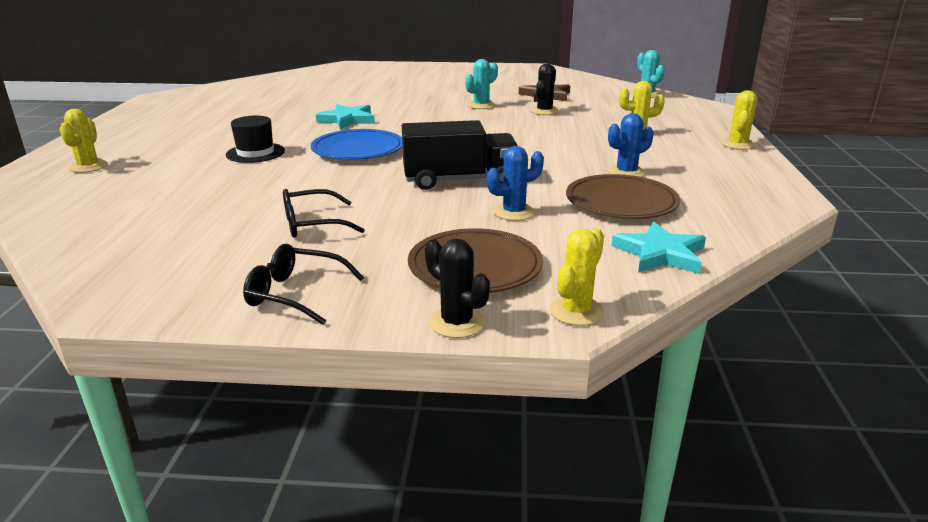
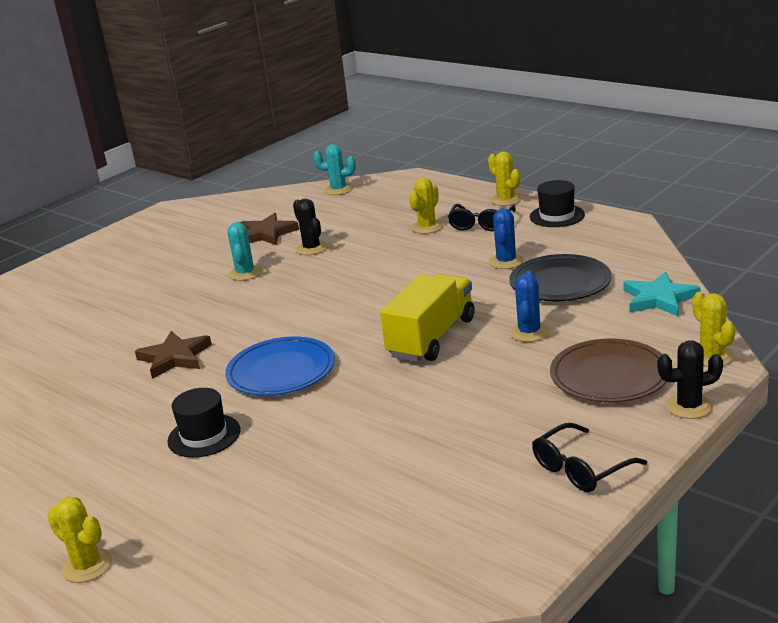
camera: 50 degrees left, 0 degrees up
black glasses [283,189,365,238] -> black glasses moved to [448,204,516,231]
turquoise star [316,104,375,129] -> brown star [135,331,212,379]
black truck [402,120,518,190] -> yellow truck [380,274,475,362]
brown plate [566,174,680,219] -> black plate [509,254,611,301]
none -> black hat [530,180,585,227]

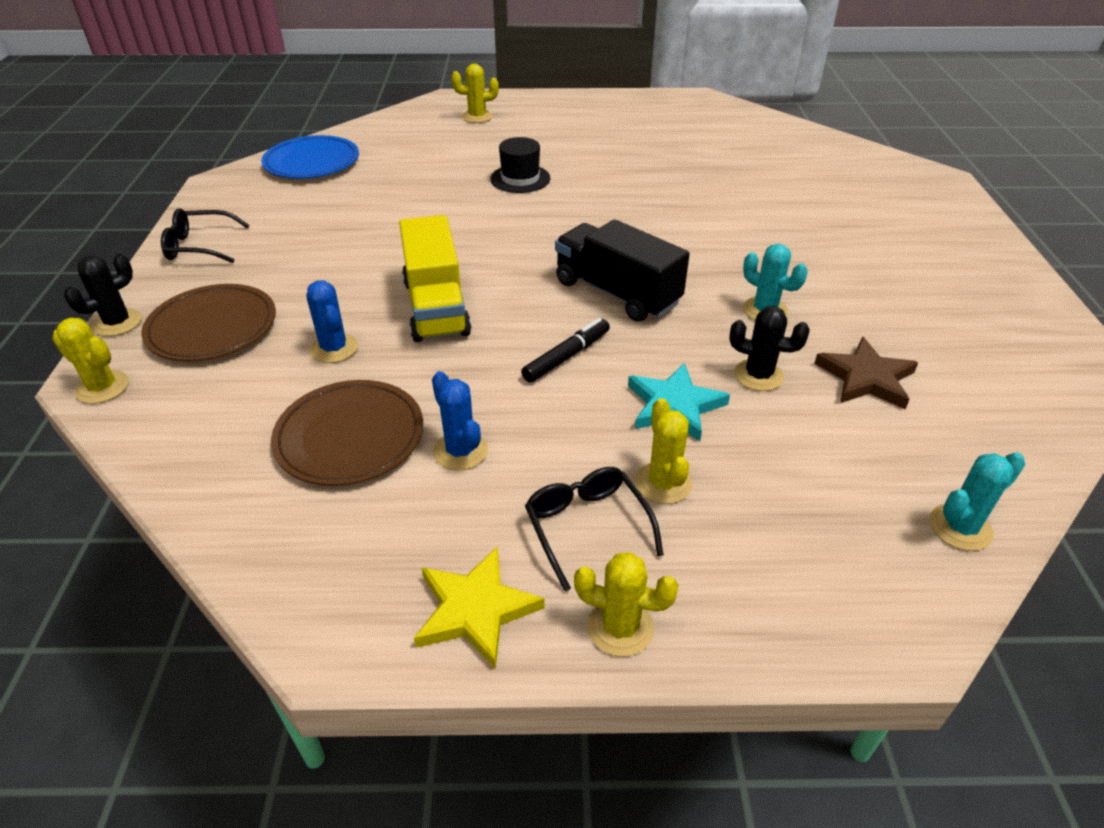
camera: 135 degrees right, 15 degrees up
brown star [135,331,212,379] -> none
blue plate [225,337,335,396] -> blue plate moved to [261,135,359,179]
black plate [509,254,611,301] -> brown plate [271,380,423,486]
black hat [530,180,585,227] -> yellow star [414,546,545,670]
black glasses [532,423,647,492] -> black glasses turned 105 degrees counterclockwise [161,208,250,263]
turquoise star [623,272,701,317] -> turquoise star moved to [628,363,730,441]
none -> black marker [521,318,610,383]
none -> black truck [555,219,690,322]

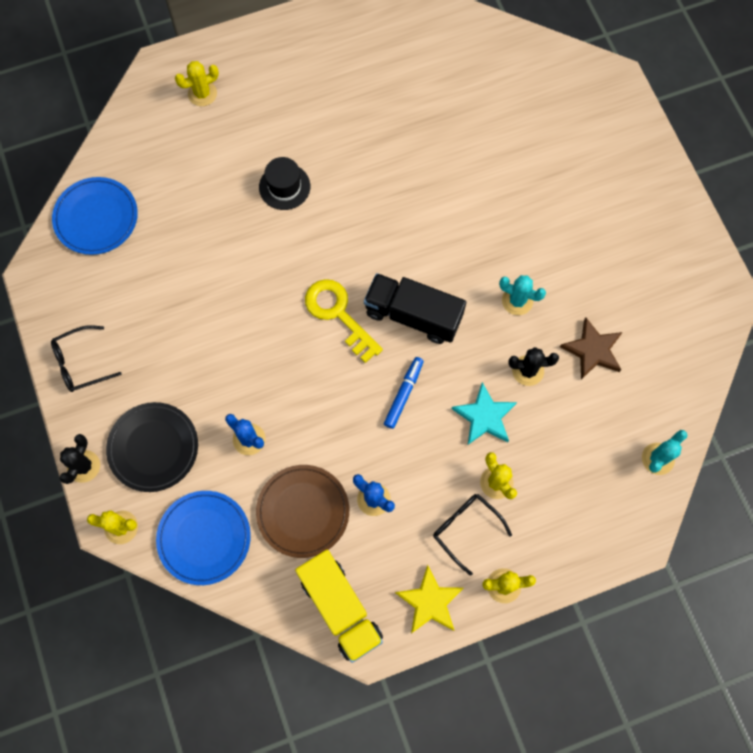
camera: 20 degrees left, 30 degrees up
brown plate [141,284,276,361] -> black plate [106,402,198,492]
yellow truck [399,215,471,342] -> yellow truck moved to [295,550,383,663]
black marker [521,318,610,383] -> blue marker [384,357,424,429]
none -> blue plate [156,491,251,585]
none -> yellow key [305,279,383,363]

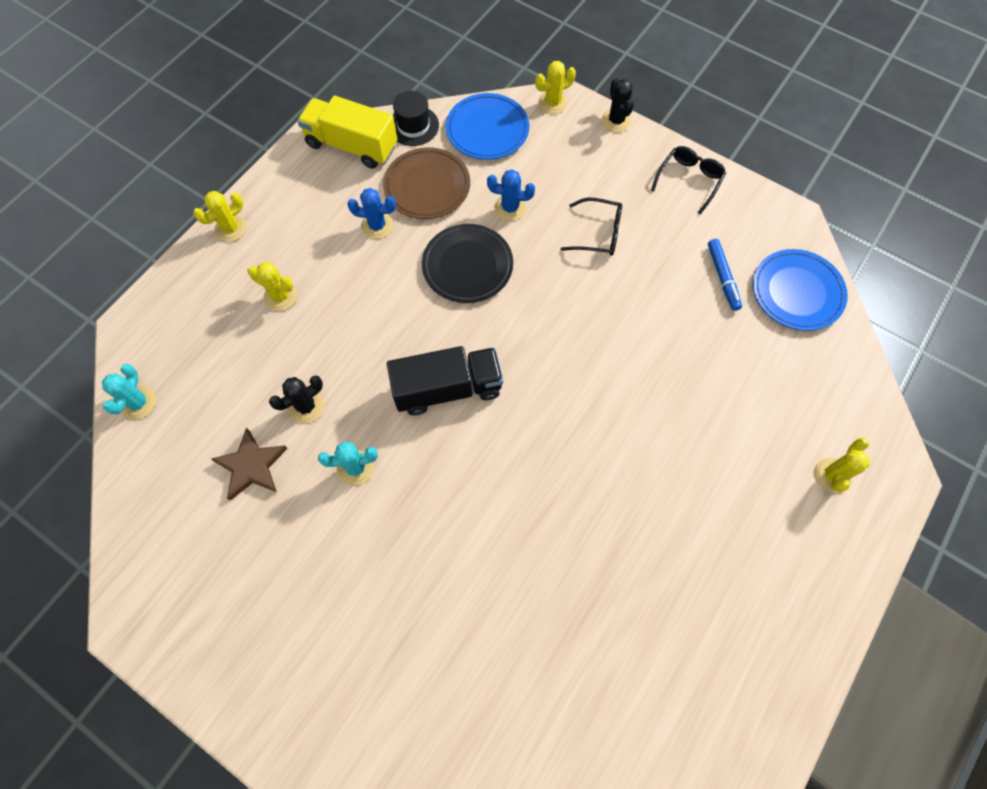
camera: 145 degrees right, 5 degrees down
black plate [106,402,198,492] -> black plate moved to [422,224,513,303]
black hat [259,157,310,210] -> black hat moved to [393,91,439,146]
yellow key [305,279,383,363] -> none
blue marker [384,357,424,429] -> blue marker moved to [708,239,742,311]
yellow star [395,565,463,633] -> none
black glasses [433,494,512,576] -> black glasses moved to [561,197,622,256]
turquoise star [452,382,517,445] -> none

